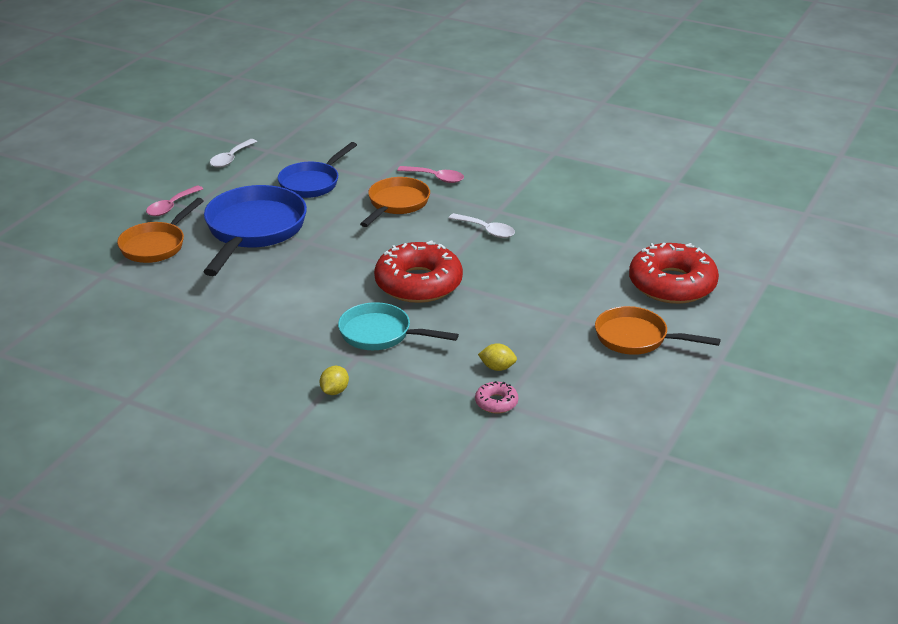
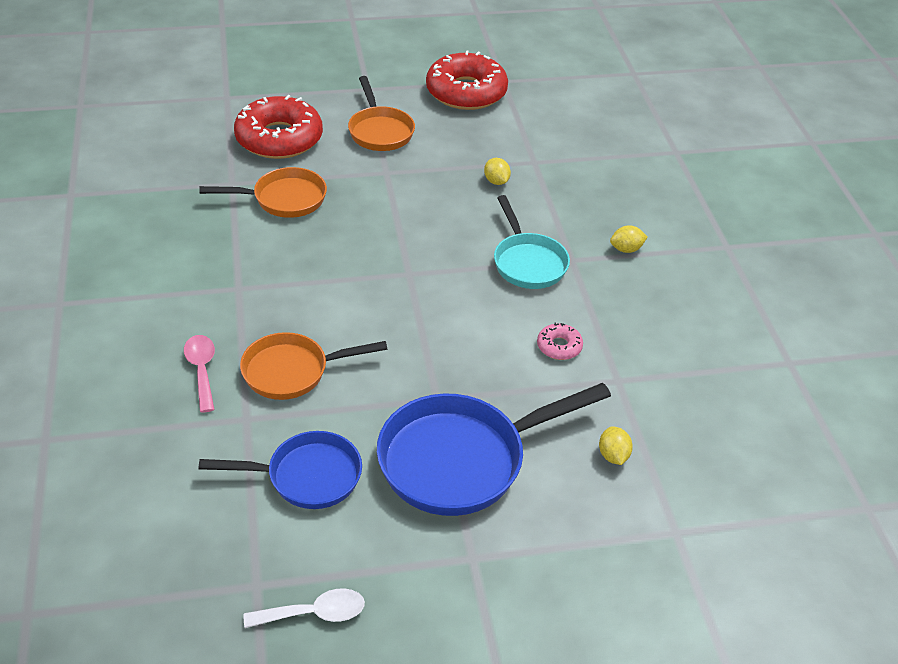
camera: 130 degrees left, 10 degrees up
orange pan [117,198,204,263] -> orange pan moved to [199,167,327,218]
pink spoon [146,186,203,216] -> none
red donut [374,240,463,303] -> red donut moved to [426,51,508,110]
white spoon [449,213,515,238] -> none
pink donut [475,381,518,414] -> pink donut moved to [537,323,583,360]
none -> yellow lemon [599,426,633,465]

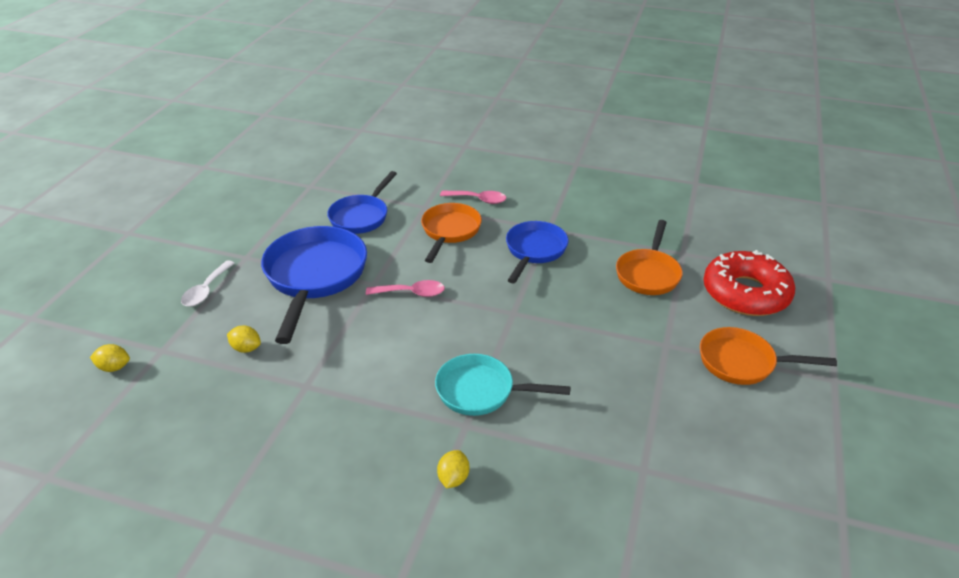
camera: 120 degrees right, 5 degrees down
white spoon [244,588,365,628] -> white spoon moved to [181,260,235,307]
red donut [426,51,508,110] -> none
yellow lemon [484,158,511,185] -> yellow lemon moved to [90,344,130,372]
pink donut [537,323,583,360] -> none
none -> pink spoon [366,280,445,297]
none -> blue pan [506,221,568,283]

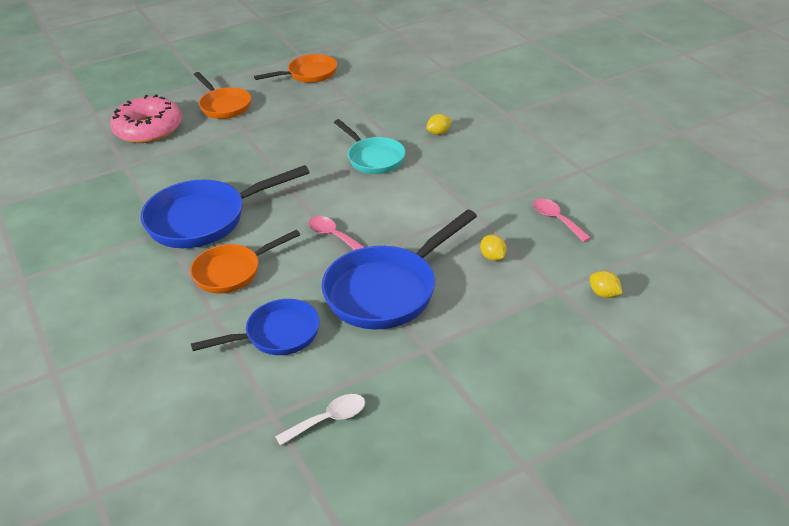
camera: 135 degrees left, 0 degrees up
white spoon [181,260,235,307] -> white spoon moved to [275,394,365,446]
pink spoon [440,191,506,204] -> pink spoon moved to [533,199,591,242]
blue pan [506,221,568,283] -> blue pan [140,165,310,248], size x1.60
orange pan [616,220,683,295] -> orange pan moved to [254,54,337,83]
red donut [703,250,795,316] -> pink donut [110,94,182,143]

